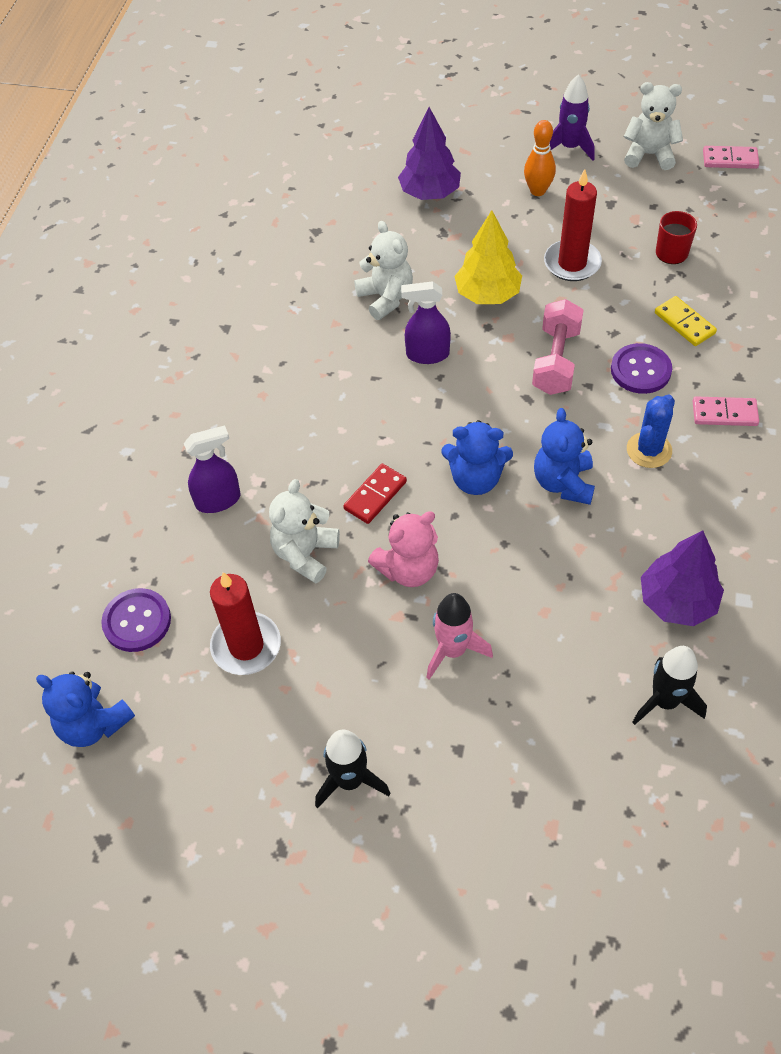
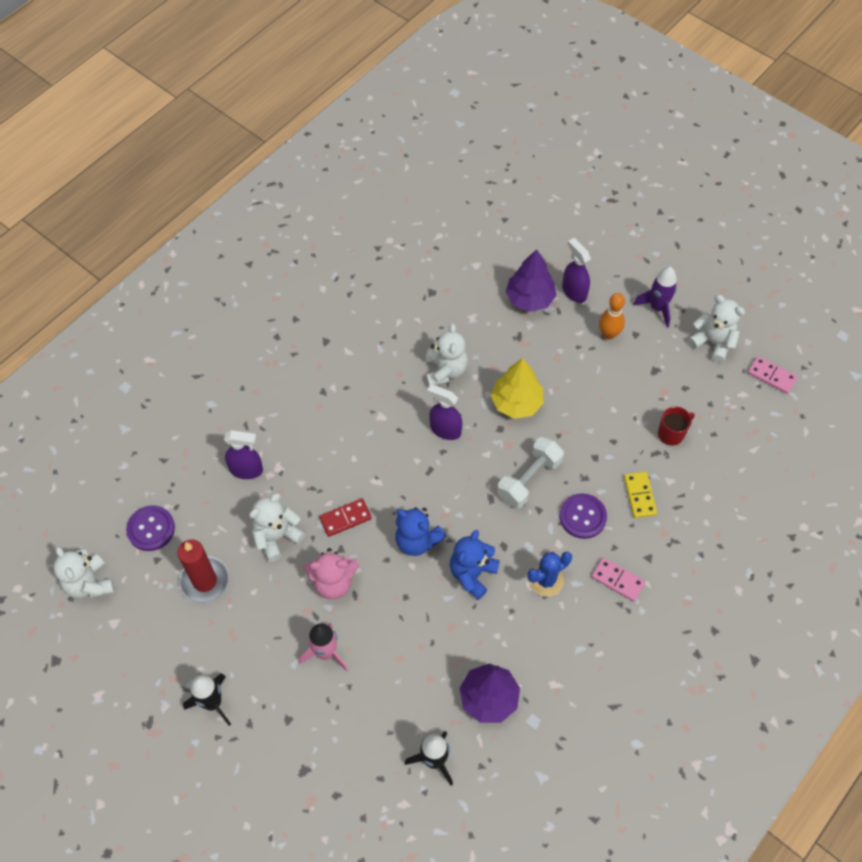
camera: 25 degrees right, 5 degrees up
blue teddy bear [36,671,135,747] -> white teddy bear [53,546,115,598]
pink dumbbell [532,299,584,395] -> white dumbbell [497,437,564,509]
red candle [544,169,602,281] -> none
none -> purple spray bottle [562,238,591,303]

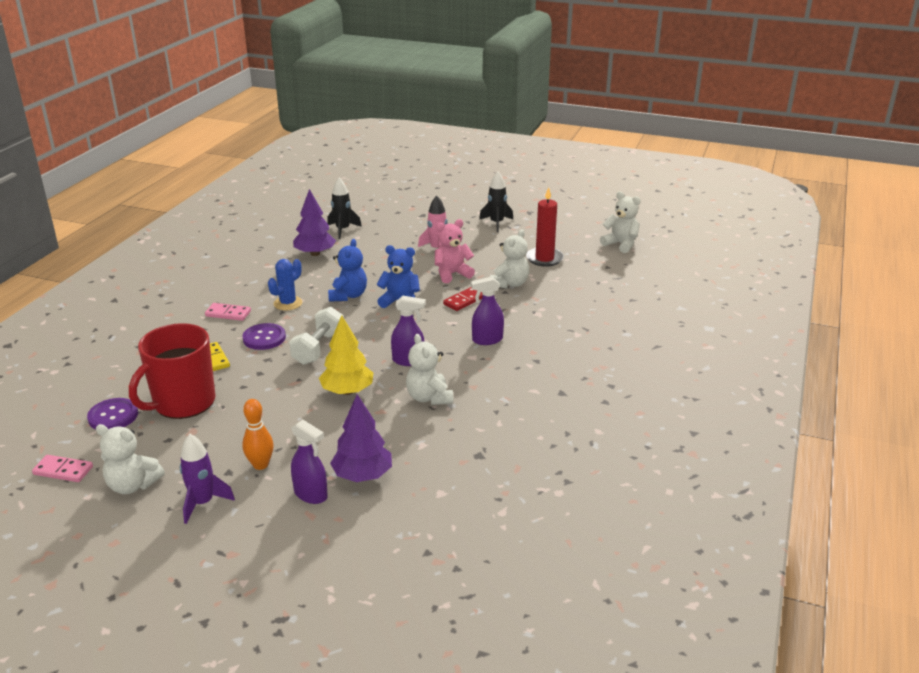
camera: 160 degrees right, 30 degrees down
purple button [126,505,175,551] -> purple button moved to [87,398,138,430]
purple spray bottle [224,430,263,479] -> purple spray bottle moved to [471,277,504,345]
red mug [658,406,695,446] -> red mug [129,323,216,419], size x2.19

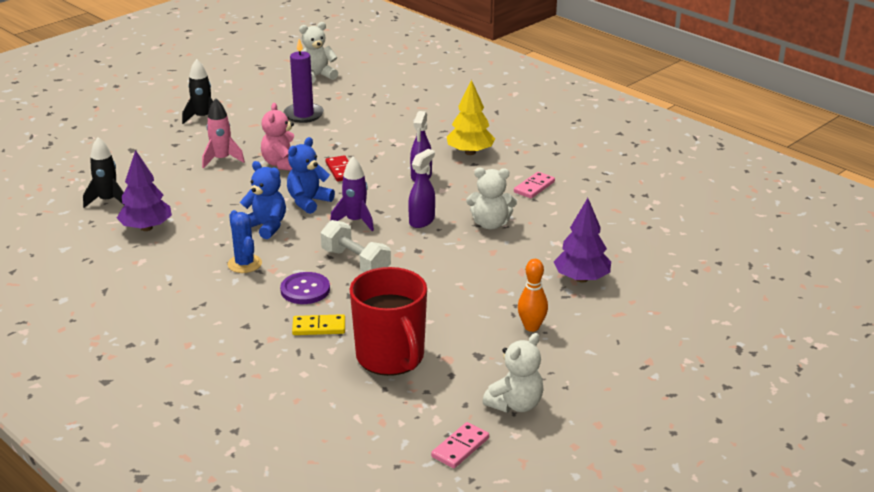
camera: 65 degrees left, 0 degrees up
purple button [87,398,138,430] -> none
purple rocket [180,434,235,524] -> purple rocket moved to [330,157,374,231]
pink domino [205,303,251,321] -> pink domino moved to [514,172,555,198]
purple spray bottle [291,420,328,504] -> none
yellow tree [319,315,373,395] -> yellow tree moved to [447,80,495,155]
white teddy bear [490,229,529,289] -> none
red candle [526,187,564,267] -> purple candle [284,39,324,123]

